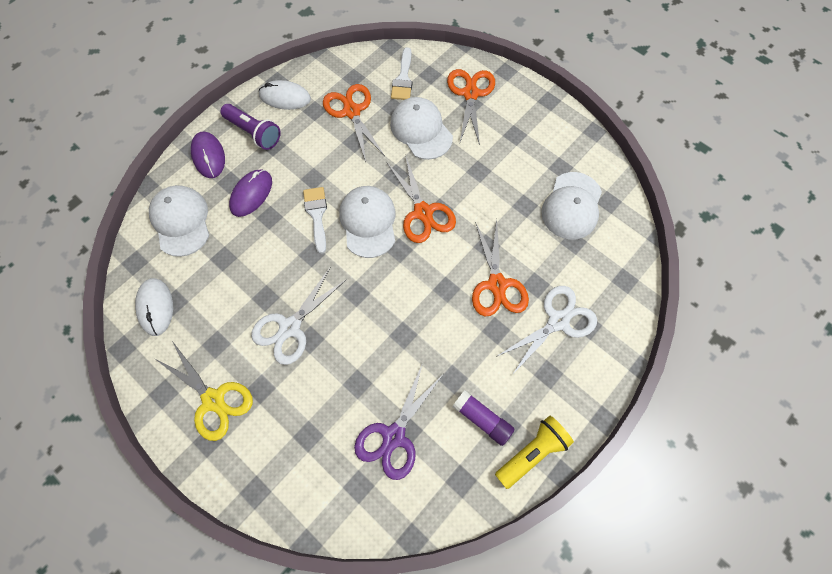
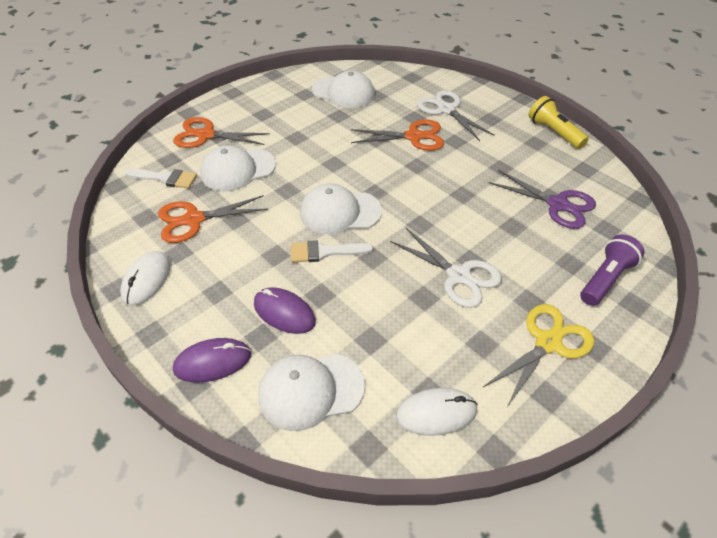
camera: 85 degrees left, 20 degrees down
purple flashlight [220,104,281,150] -> purple flashlight moved to [580,234,644,306]
orange scissors [387,157,456,243] -> none
purple glue stick [452,390,514,446] -> none

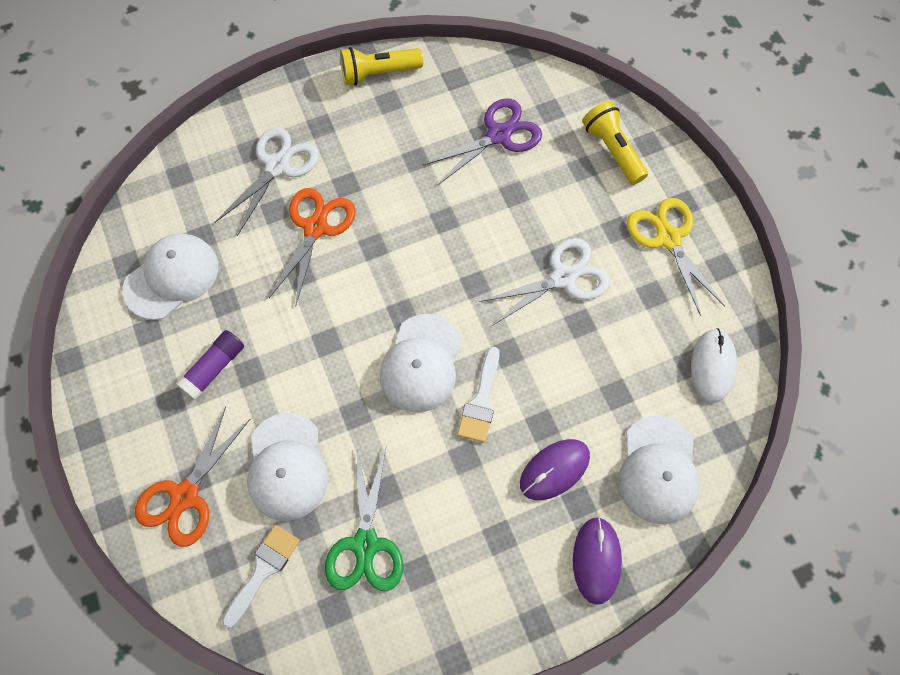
camera: 70 degrees left, 20 degrees up
white mouse [120,251,171,306] -> none
orange scissors [158,195,268,243] -> green scissors [325,446,404,591]
white scissors [417,90,495,141] -> white scissors turned 135 degrees clockwise [215,127,319,236]
purple flashlight [580,234,644,306] -> yellow flashlight [582,101,648,185]
none -> purple glue stick [176,330,244,400]

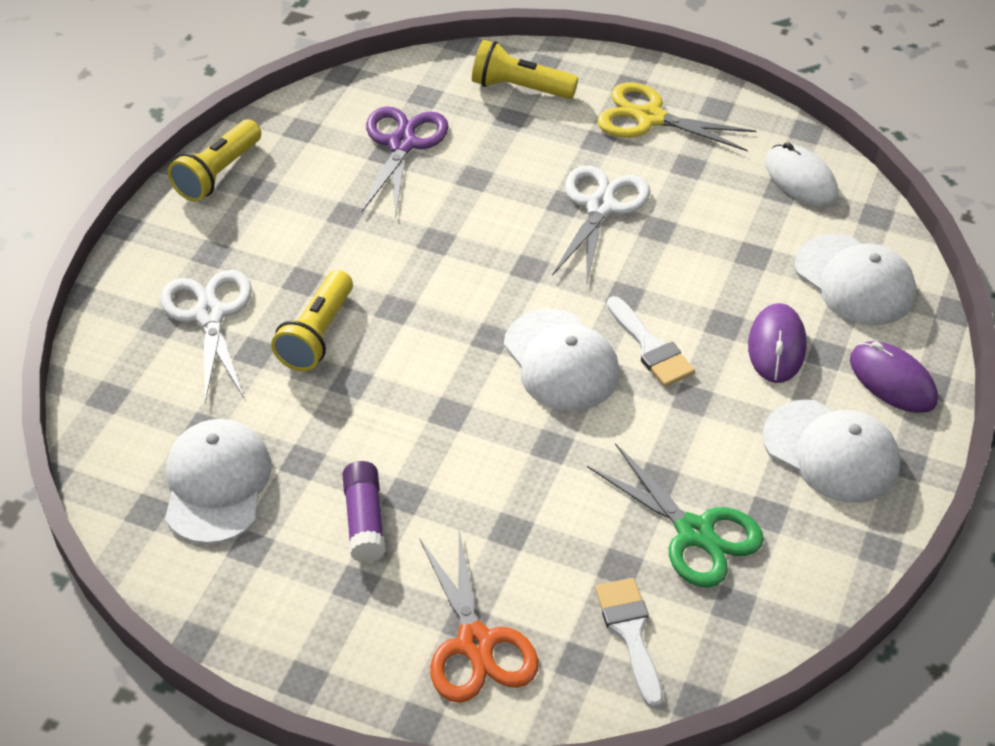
camera: 45 degrees left, 20 degrees down
white cap [247,413,328,521] -> white cap moved to [762,400,900,503]
orange scissors [269,188,356,307] -> yellow flashlight [271,270,353,371]

